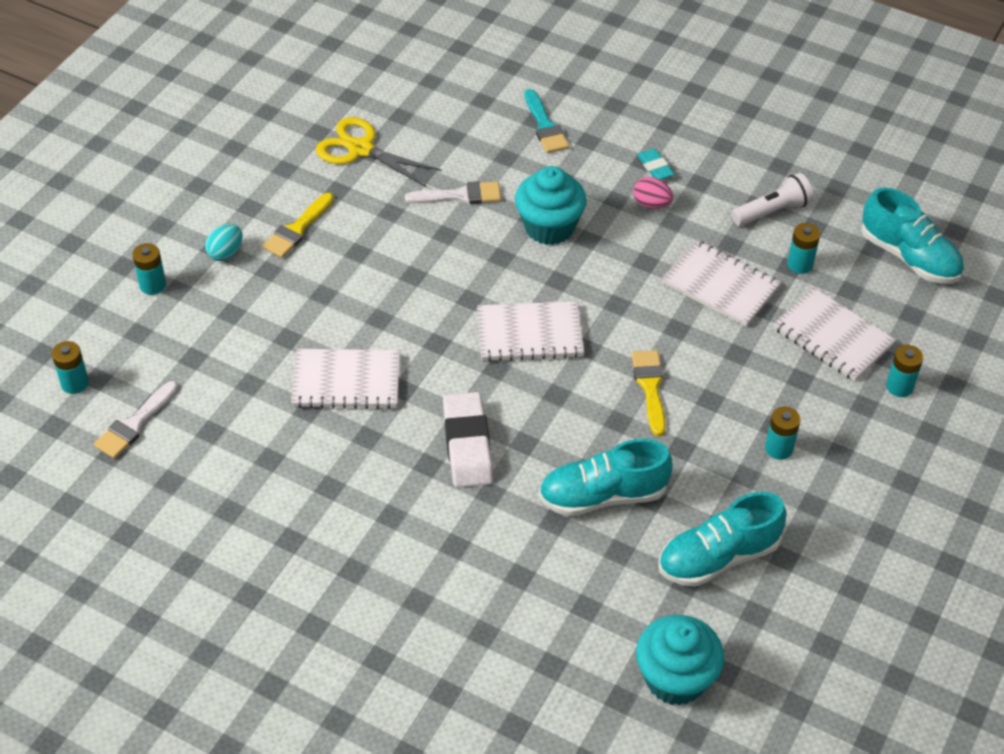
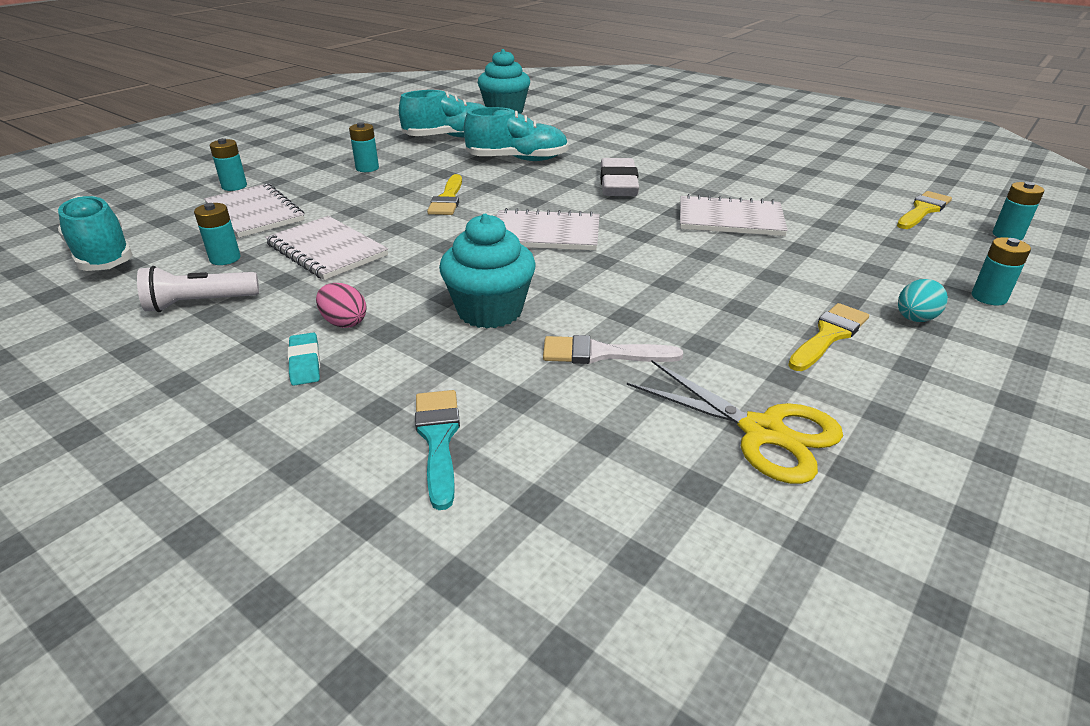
camera: 170 degrees left, 15 degrees down
white brush [94,381,178,459] -> yellow brush [897,191,952,229]

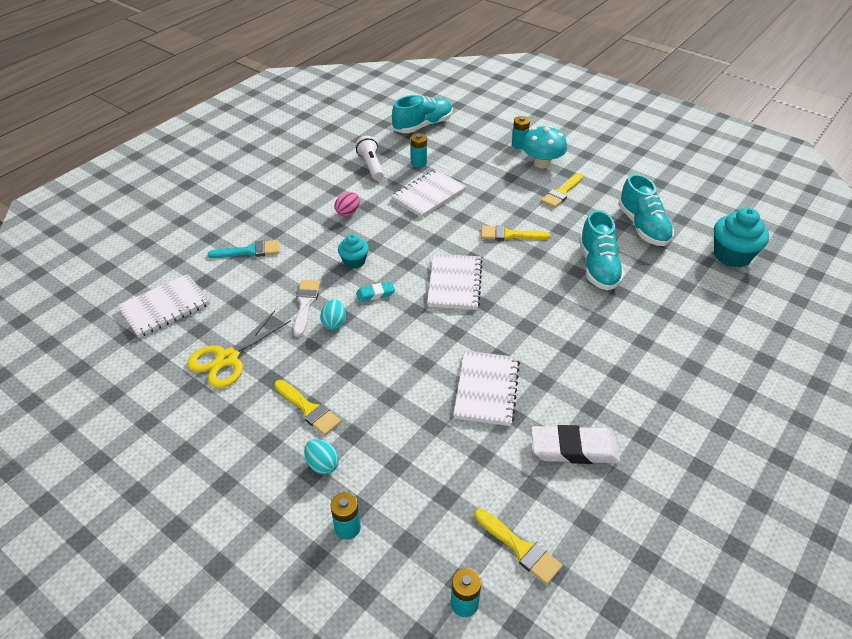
camera: 90 degrees right, 10 degrees up
white notebook [204,183,305,238] -> white notebook moved to [117,274,210,338]
turquoise eraser [288,333,320,385] -> turquoise eraser moved to [356,282,395,302]
turquoise battery [349,122,379,172] -> yellow brush [541,173,583,208]
turquoise cupcake [439,214,536,329] -> turquoise cupcake [338,234,369,269], size x0.59
white eraser [600,158,639,196] -> white eraser moved to [531,425,620,464]
none -> turquoise egg [320,299,346,330]
none -> turquoise mushroom [522,125,567,168]

